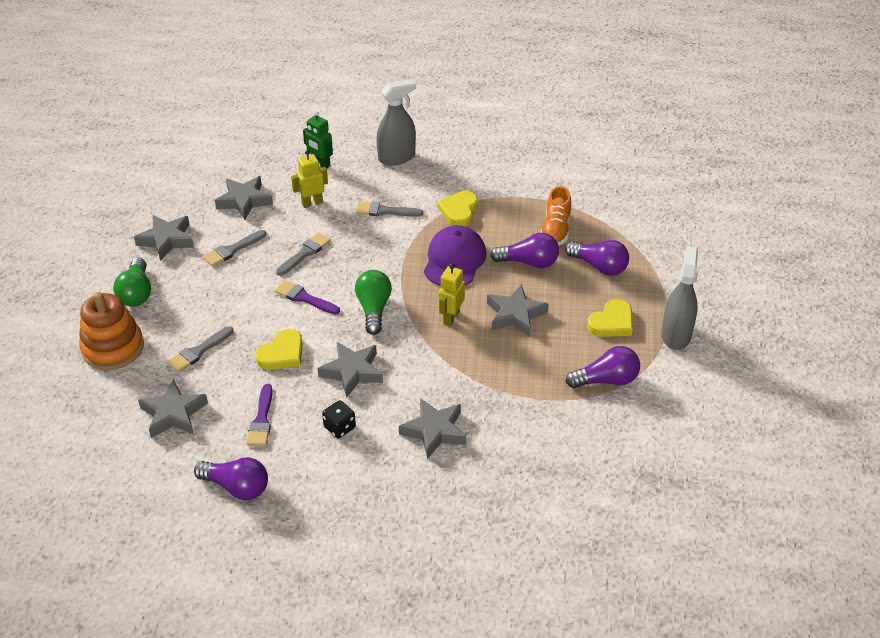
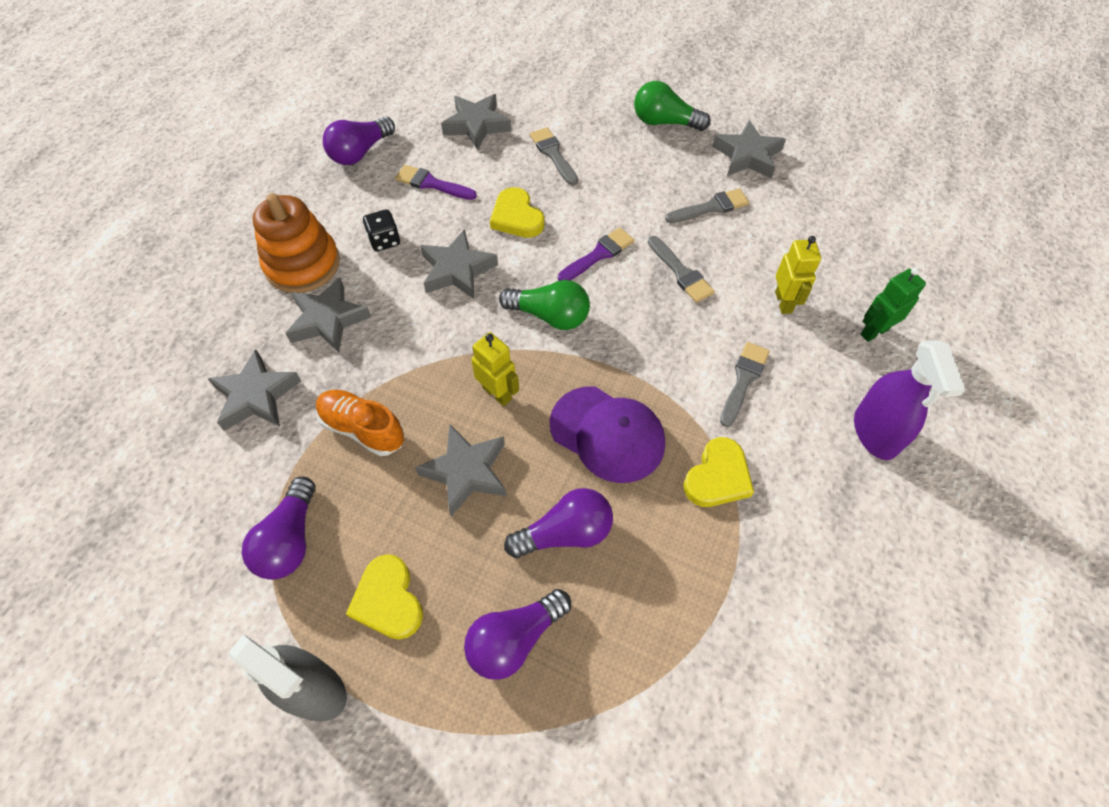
camera: 110 degrees right, 15 degrees up
orange stacking toy [79,292,144,370] -> orange stacking toy moved to [253,193,340,293]
grey brush [203,230,266,267] -> grey brush turned 90 degrees clockwise [665,188,749,223]
grey star [215,176,273,220] -> grey star moved to [207,349,301,431]
grey spray bottle [376,79,416,165] -> purple spray bottle [854,340,966,460]
yellow heart [437,191,478,226] -> yellow heart turned 90 degrees clockwise [683,437,754,507]
purple light bulb [490,233,559,268] -> purple light bulb turned 135 degrees counterclockwise [504,488,613,558]
orange shoe [540,186,571,246] -> orange shoe moved to [316,390,405,456]

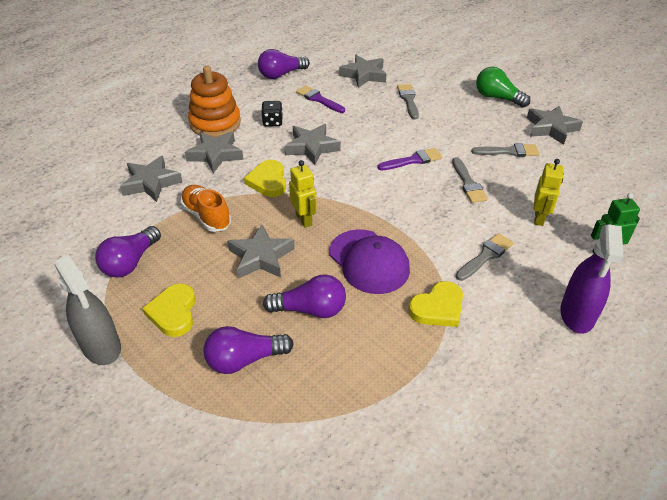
camera: 20 degrees right, 15 degrees down
yellow heart [490,187,545,238] -> yellow heart moved to [244,160,286,197]
green light bulb [499,280,590,330] -> none

